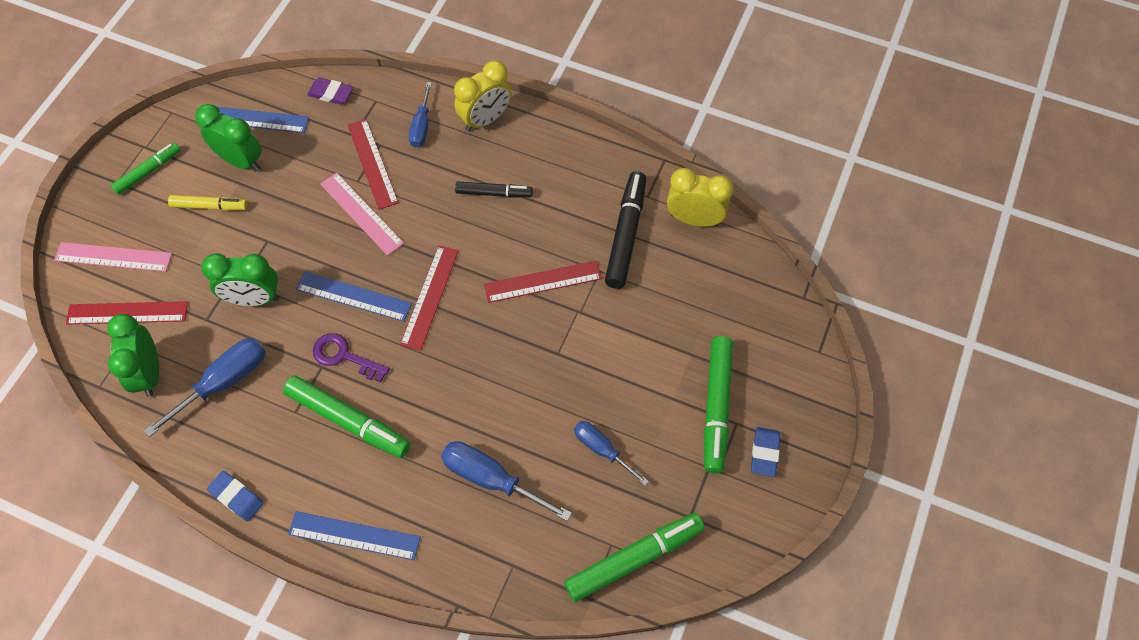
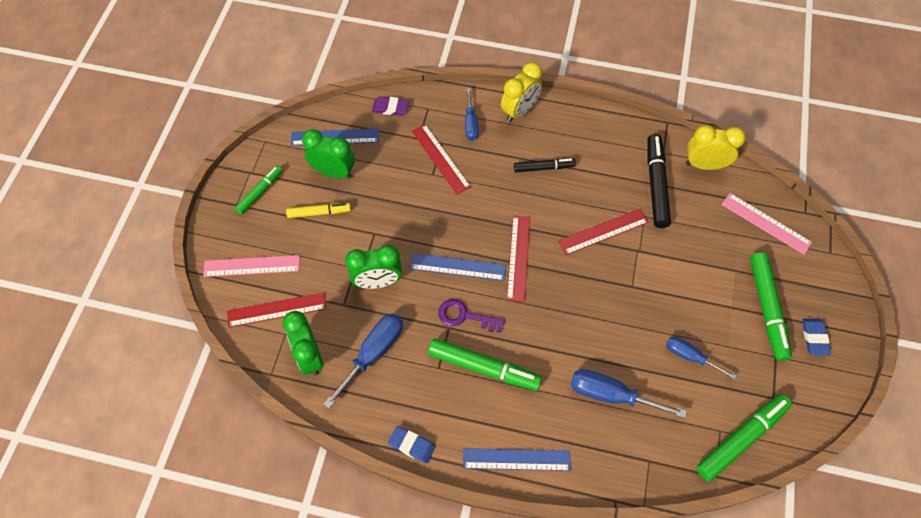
camera: 10 degrees left, 0 degrees up
pink ruler [320,173,404,256] -> pink ruler moved to [721,193,812,255]

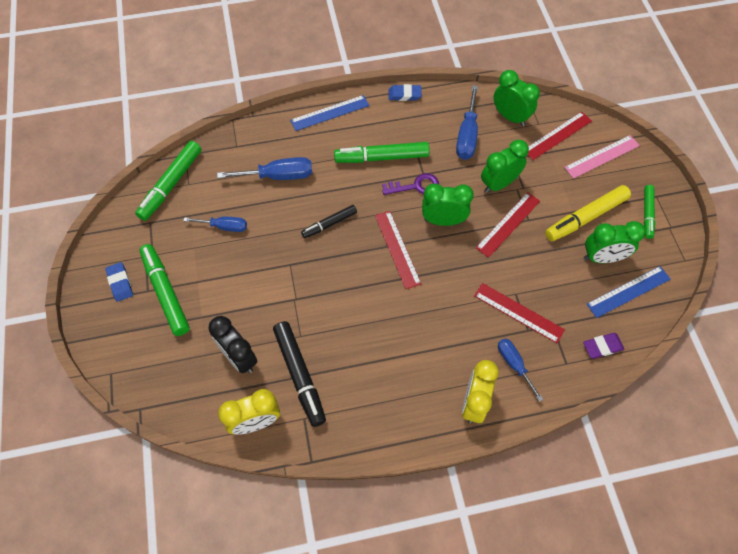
camera: 155 degrees right, 0 degrees up
yellow marker [286,203,351,218] -> yellow marker [545,185,631,241], size x1.65
blue ruler [410,253,506,281] -> green clock [422,183,474,226]
black marker [514,158,576,172] -> black marker moved to [301,205,357,238]
red ruler [558,209,648,255] -> red ruler moved to [476,192,540,258]
pink ruler [721,193,812,255] -> none
none -> black clock [208,316,257,373]

